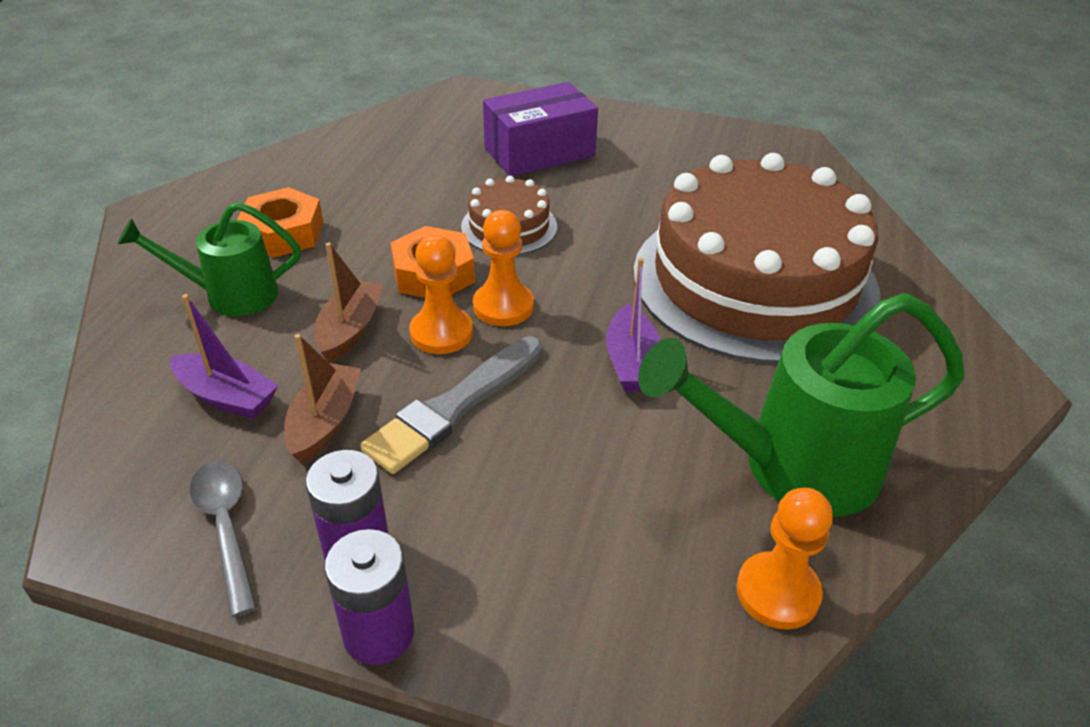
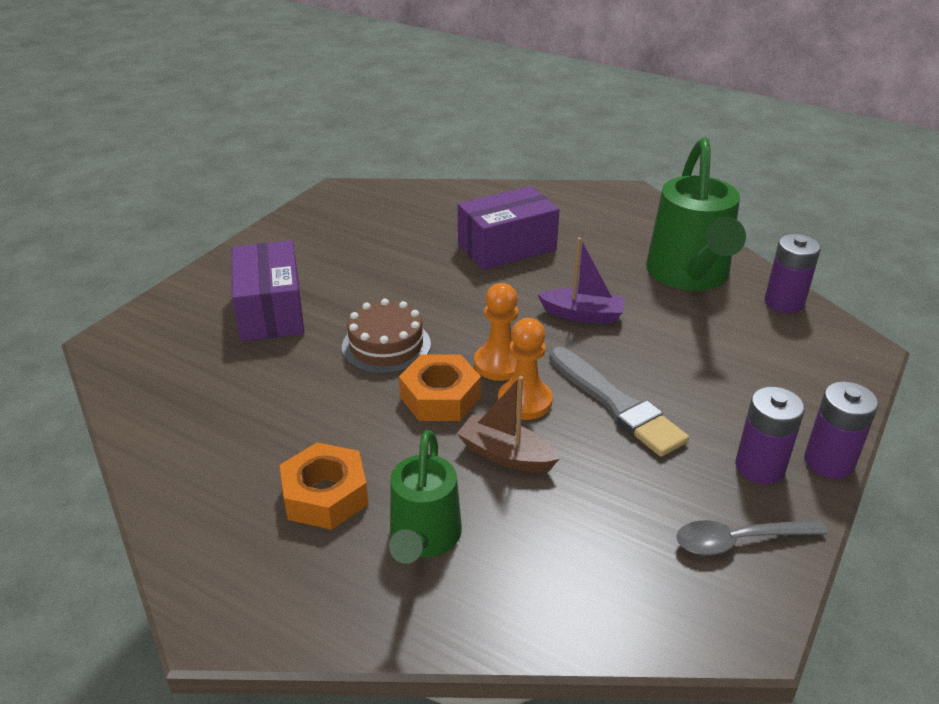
camera: 75 degrees left, 5 degrees down
purple boat [170,294,279,419] -> none
brown boat [284,334,361,463] -> none
brown cake [633,153,881,364] -> purple box [458,186,559,270]
orange pawn [736,488,833,630] -> purple battery [765,234,821,313]

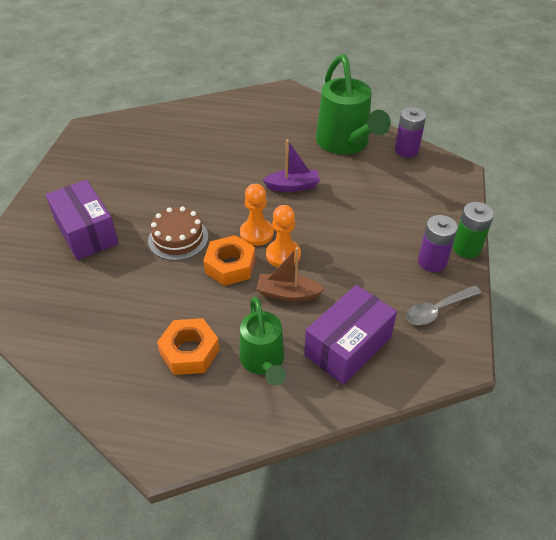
camera: 20 degrees left, 10 degrees up
purple box [458,186,559,270] -> purple box moved to [304,285,397,385]
grey brush [549,347,689,457] -> none
purple battery [804,381,878,479] -> green battery [453,202,494,258]

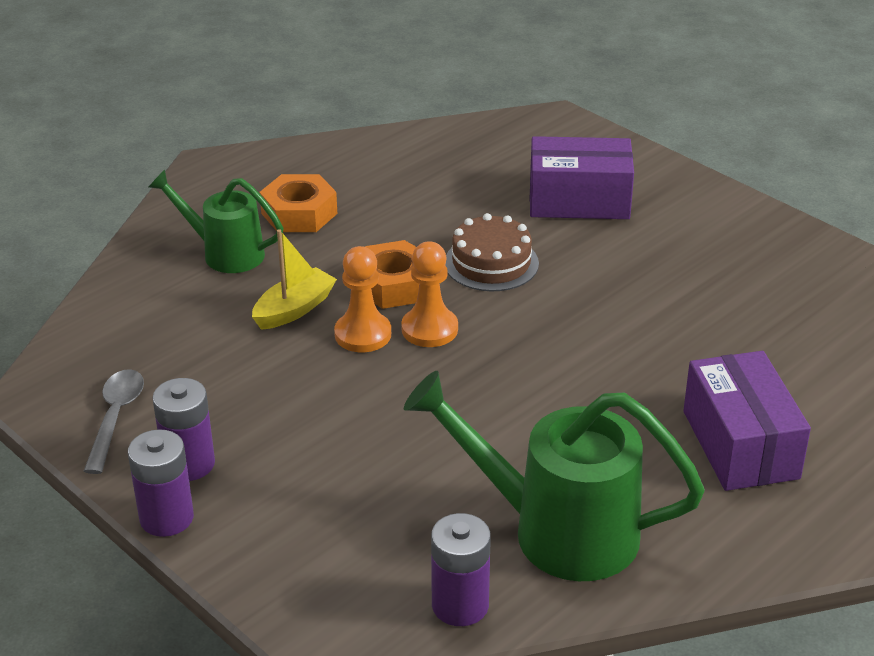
camera: 125 degrees right, 10 degrees down
brown boat [256,247,324,302] -> yellow boat [252,229,337,330]
purple boat [263,139,320,192] -> none
purple box [304,285,397,385] -> purple box moved to [683,351,811,491]
green battery [453,202,494,258] -> purple battery [128,429,194,537]

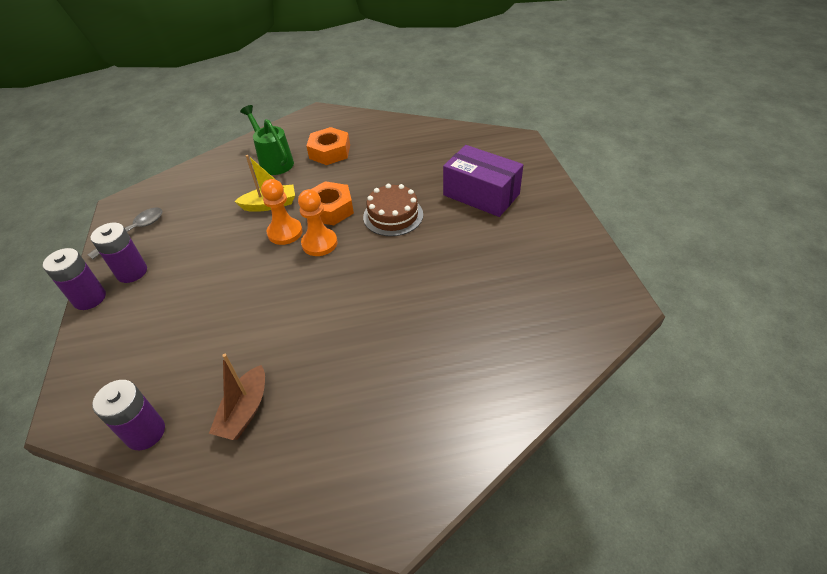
camera: 35 degrees right, 10 degrees up
green watering can [404,371,705,581] -> brown boat [209,354,265,440]
purple box [683,351,811,491] -> none

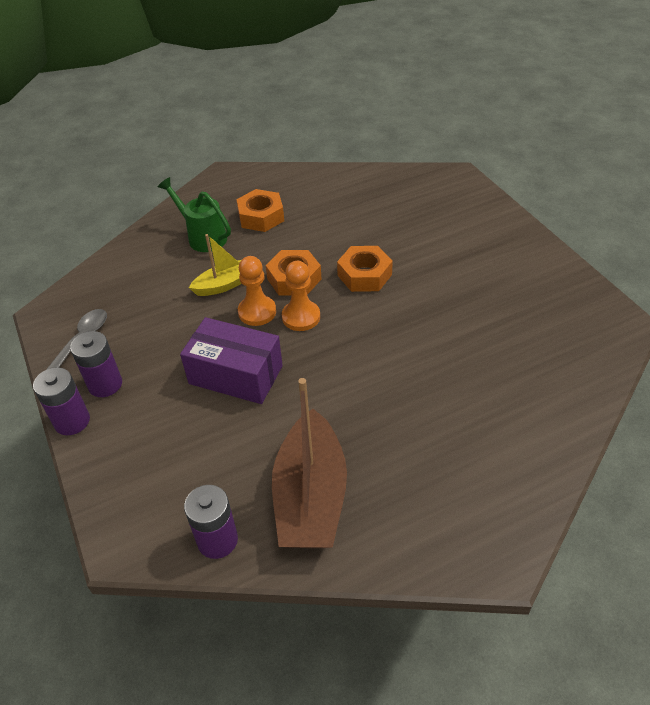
camera: 15 degrees left, 0 degrees up
brown boat [209,354,265,440] -> brown boat [272,378,347,548], size x1.83
brown cake [363,184,423,236] -> orange nut [337,246,393,292]
purple box [443,145,523,217] -> purple box moved to [180,317,283,404]

